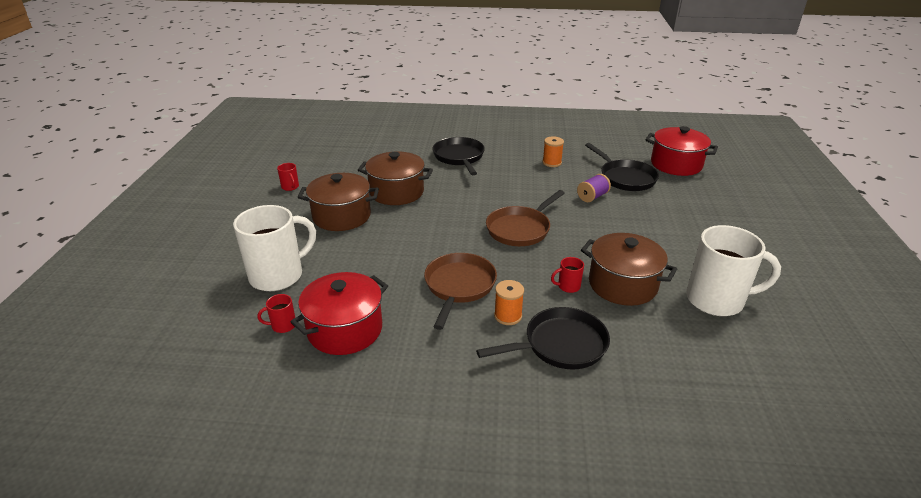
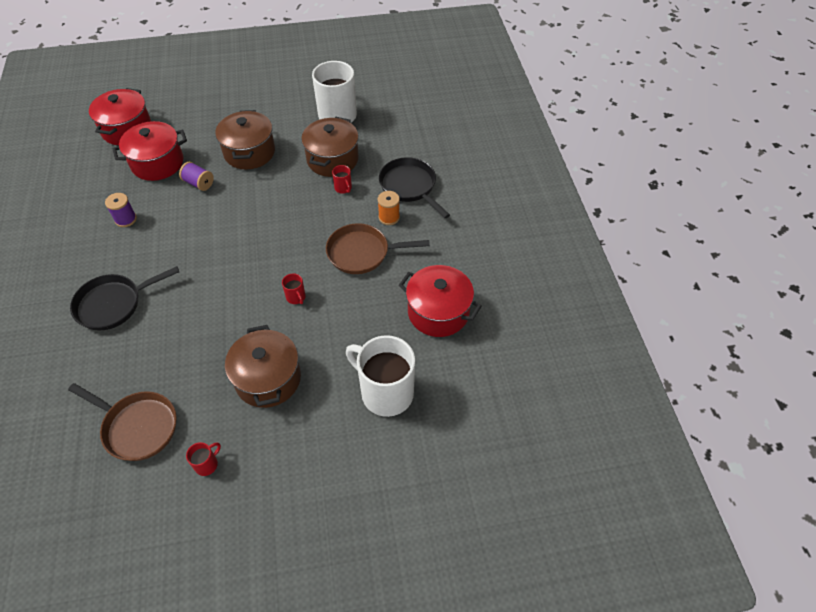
camera: 105 degrees left, 20 degrees up
red mug [258,294,295,333] -> red mug moved to [282,273,306,304]
brown pot [358,151,433,205] -> brown pot moved to [215,110,275,169]
brown pan [486,190,565,246] -> brown pan moved to [68,383,177,461]
orange spool [542,136,564,167] -> purple spool [105,193,137,227]
black pan [585,143,659,191] -> red pot [112,121,187,181]

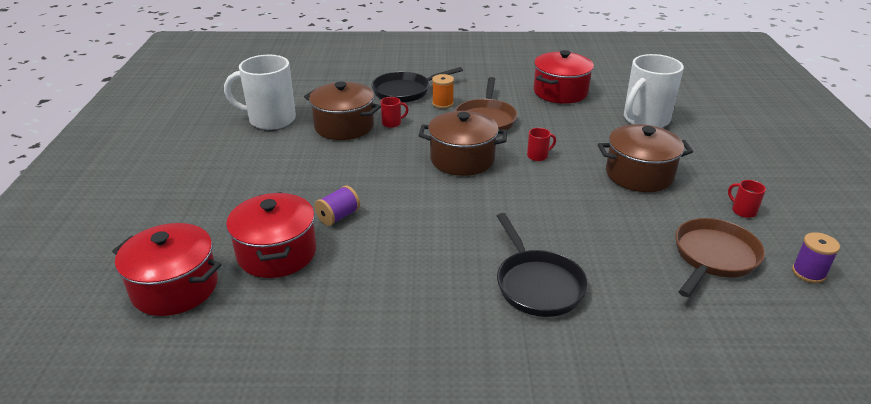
camera: 80 degrees left, 20 degrees down
purple spool [105,193,137,227] -> purple spool moved to [792,232,840,283]
brown pot [215,110,275,169] -> brown pot moved to [418,111,507,176]

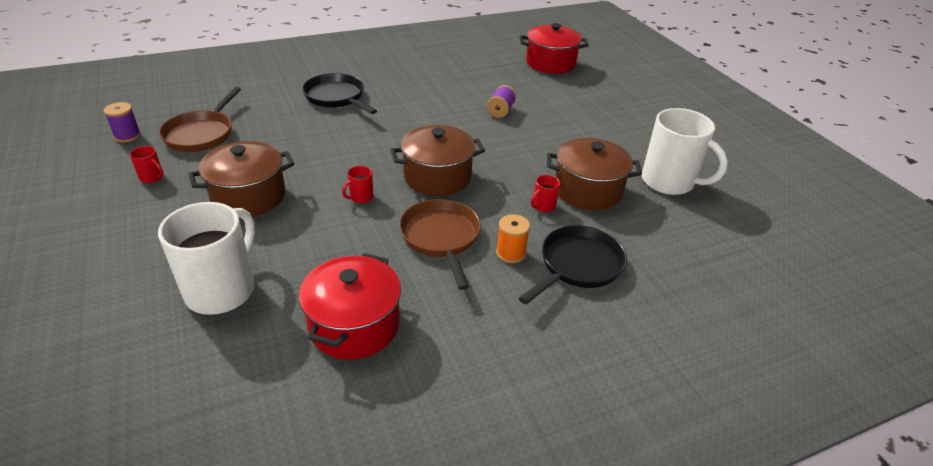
camera: 155 degrees right, 5 degrees up
white mug [224,55,296,130] -> white mug turned 60 degrees clockwise [642,108,728,195]
red pot [226,192,316,278] -> none

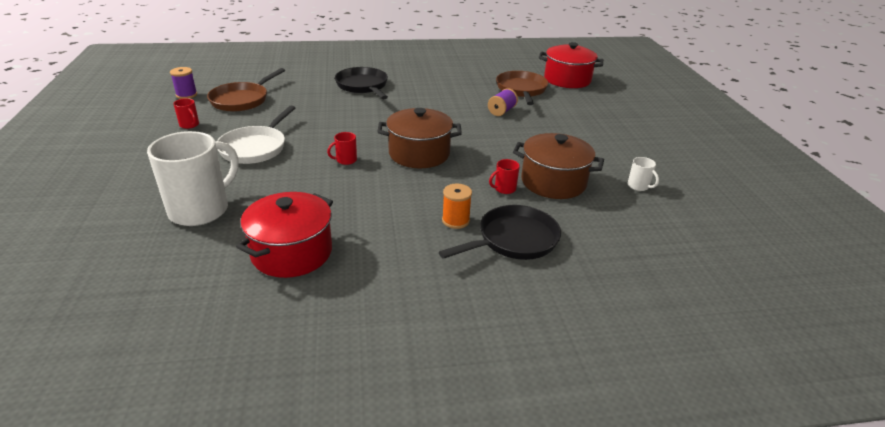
camera: 15 degrees right, 5 degrees down
brown pot [189,141,294,218] -> white pan [217,106,295,164]
brown pan [399,199,481,290] -> brown pan moved to [496,71,548,105]
white mug [642,108,728,195] -> white mug [628,157,659,191], size x0.41

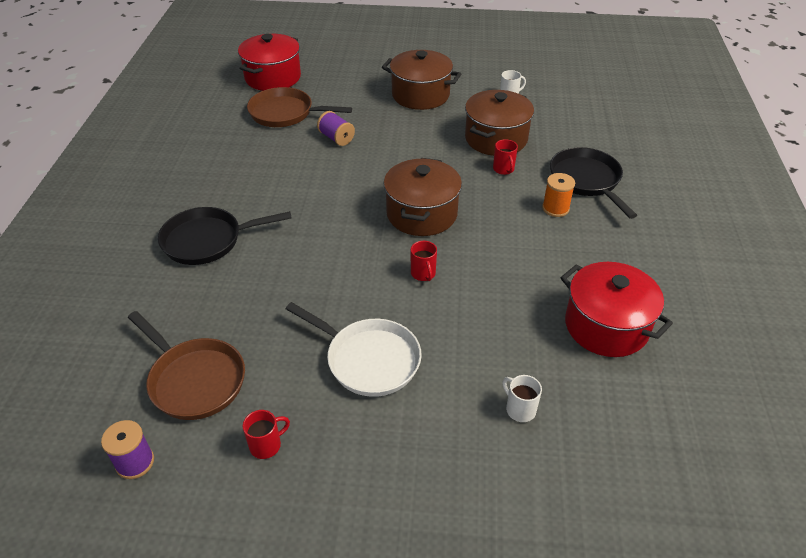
camera: 75 degrees left, 10 degrees up
white mug [147,131,239,226] -> white mug [502,375,542,422], size x0.41
none -> brown pot [382,50,461,110]

